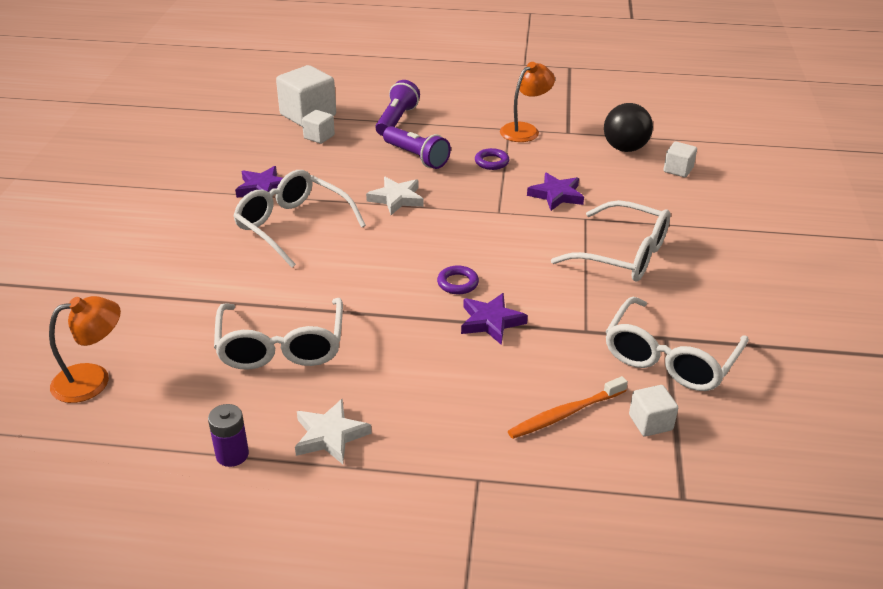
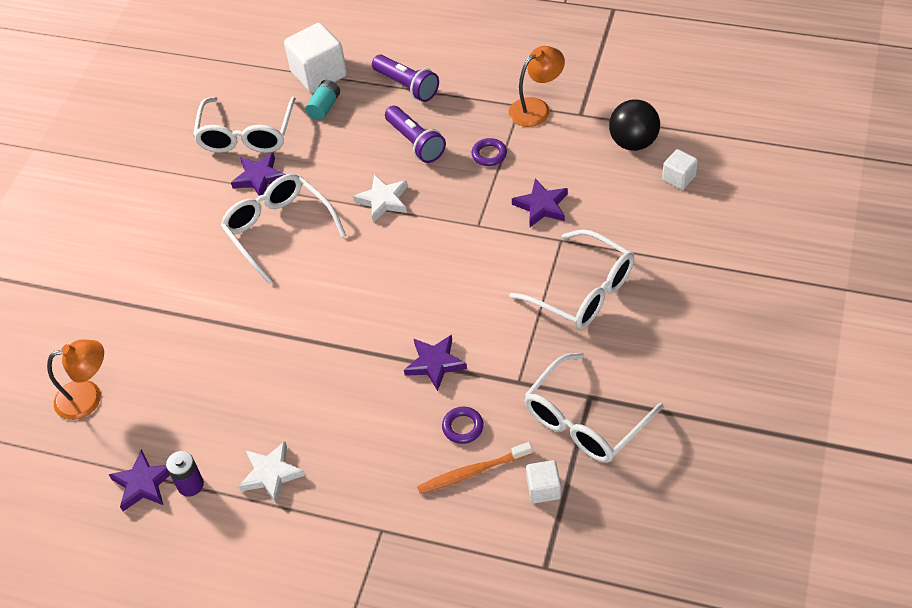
camera: 15 degrees right, 15 degrees up
white glasses [214,298,343,370] -> white glasses moved to [193,97,296,153]
white cube [302,110,335,144] -> turquoise battery [305,80,340,120]
purple flashlight [375,80,420,136] -> purple flashlight turned 105 degrees clockwise [372,55,439,102]
purple ring [437,265,479,294] -> purple ring moved to [442,407,484,444]
none -> purple star [108,449,170,511]

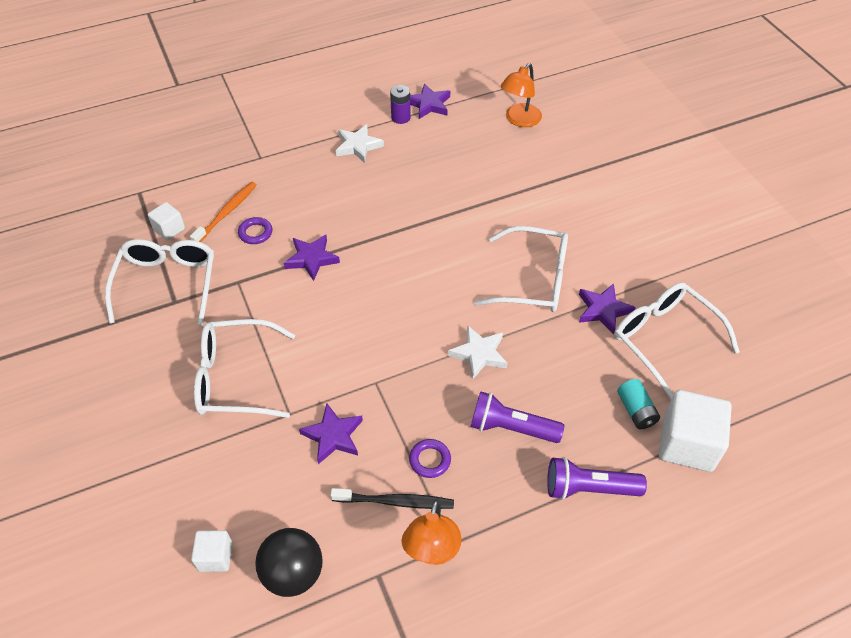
camera: 135 degrees right, 0 degrees up
none -> black toothbrush [331,488,454,509]

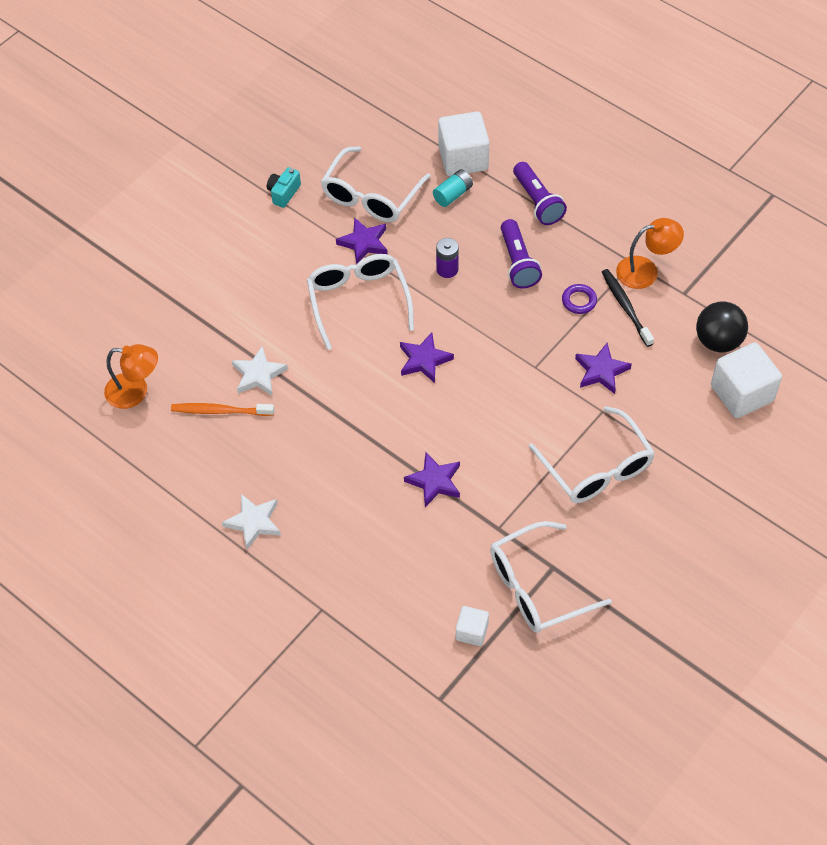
camera: 115 degrees left, 5 degrees up
orange toothbrush [190,182,257,242] -> orange toothbrush moved to [171,403,274,416]
white cube [191,530,233,572] -> white cube [711,342,782,418], size x1.89
purple ring [238,217,272,244] -> none
purple battery [390,85,411,124] -> purple battery moved to [436,238,459,278]
purple star [410,83,450,119] -> purple star moved to [400,333,454,383]
white star [448,325,508,380] -> white star moved to [232,346,288,396]
none -> turquoise camera [267,167,301,208]

